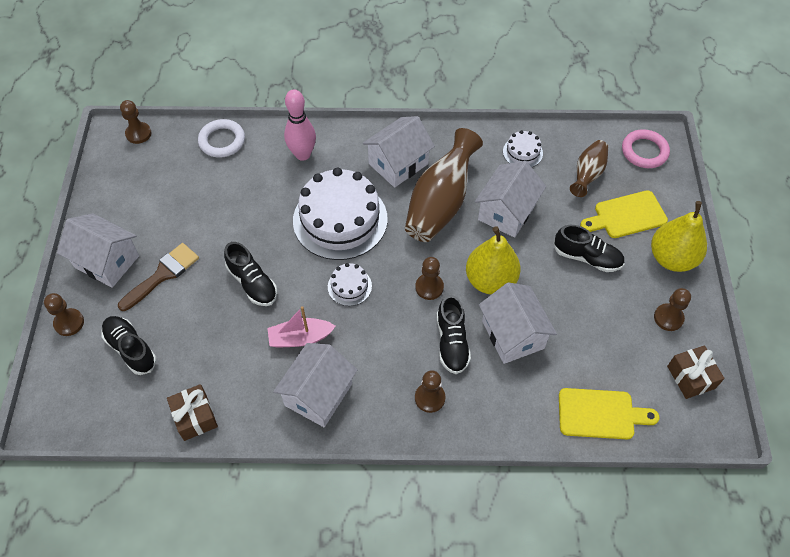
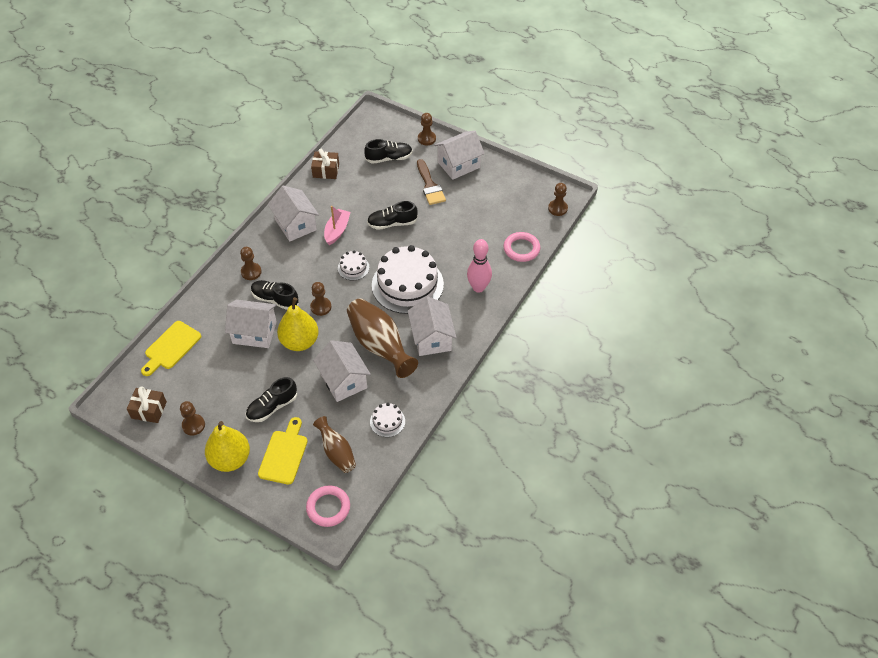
camera: 120 degrees right, 5 degrees down
white ring [198,119,245,158] -> pink ring [504,232,540,262]

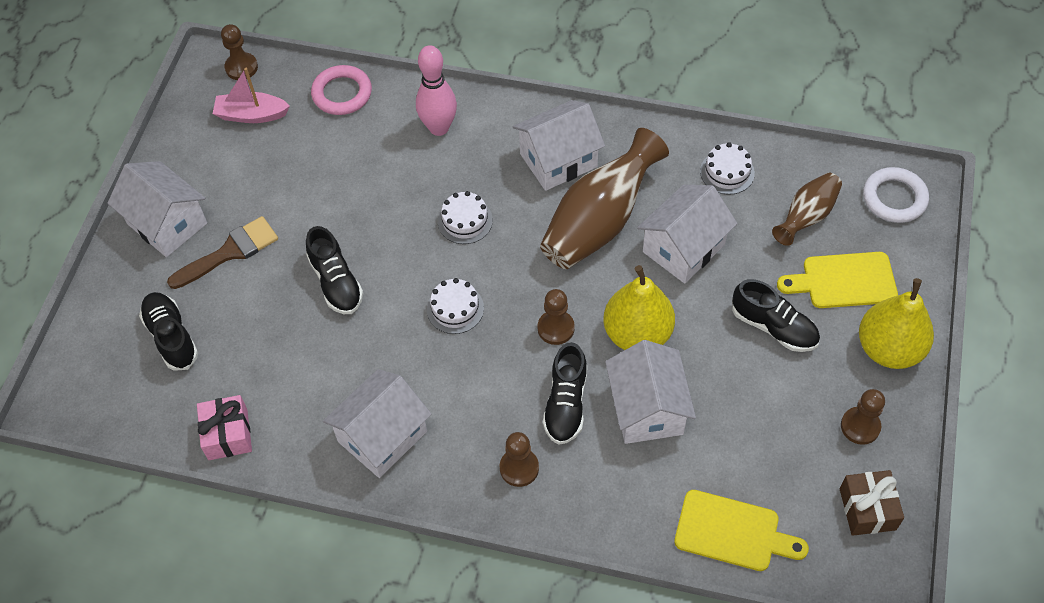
camera: 105 degrees left, 5 degrees up
pink ring [306,486,350,527] -> white ring [863,167,929,223]
brown gift [311,149,339,179] -> pink gift [197,395,252,460]
pink boat [324,206,351,245] -> pink boat moved to [213,68,290,123]
white cake [372,245,444,314] -> white cake [438,191,493,244], size x0.45
brown pawn [418,113,436,145] -> none

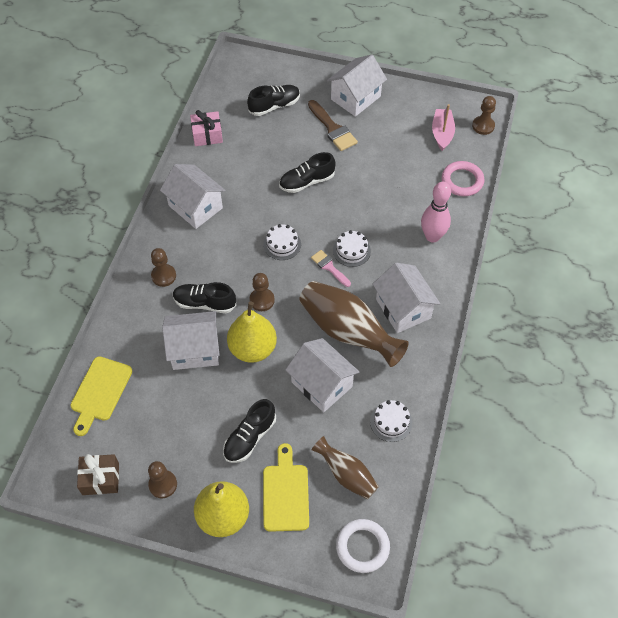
camera: 90 degrees right, 0 degrees up
none -> pink brush [311,250,351,287]

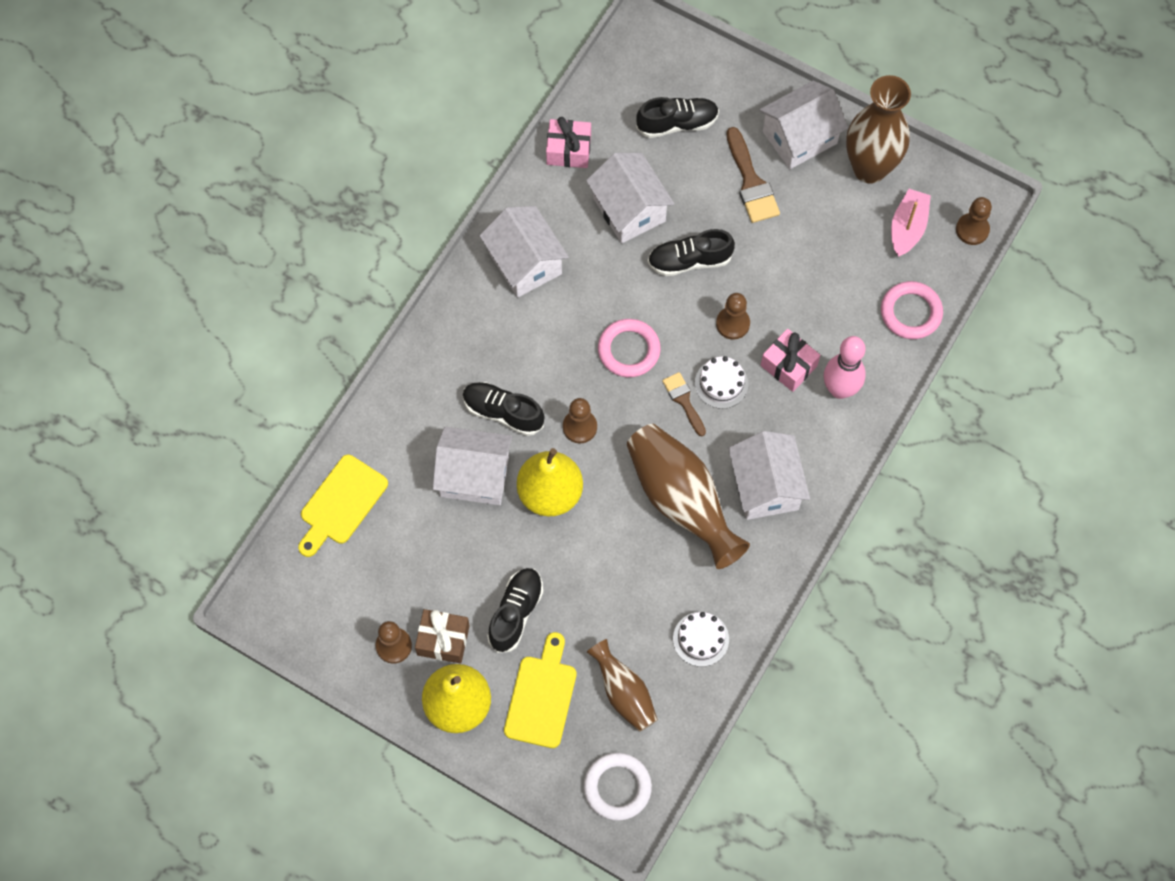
camera: 15 degrees right, 10 degrees up
brown gift [77,454,119,495] -> brown gift moved to [415,609,470,664]
brown pawn [151,248,176,287] -> brown pawn moved to [716,293,750,340]
black shoe [223,399,276,463] -> black shoe turned 150 degrees clockwise [487,568,543,653]
white cake [263,224,301,260] -> pink ring [598,319,661,377]
white house [285,338,359,412] -> white house moved to [586,153,674,243]
pink brush [311,250,351,287] -> brown brush [662,372,706,436]
none -> pink gift [761,329,820,392]
none -> brown vase [846,75,911,184]

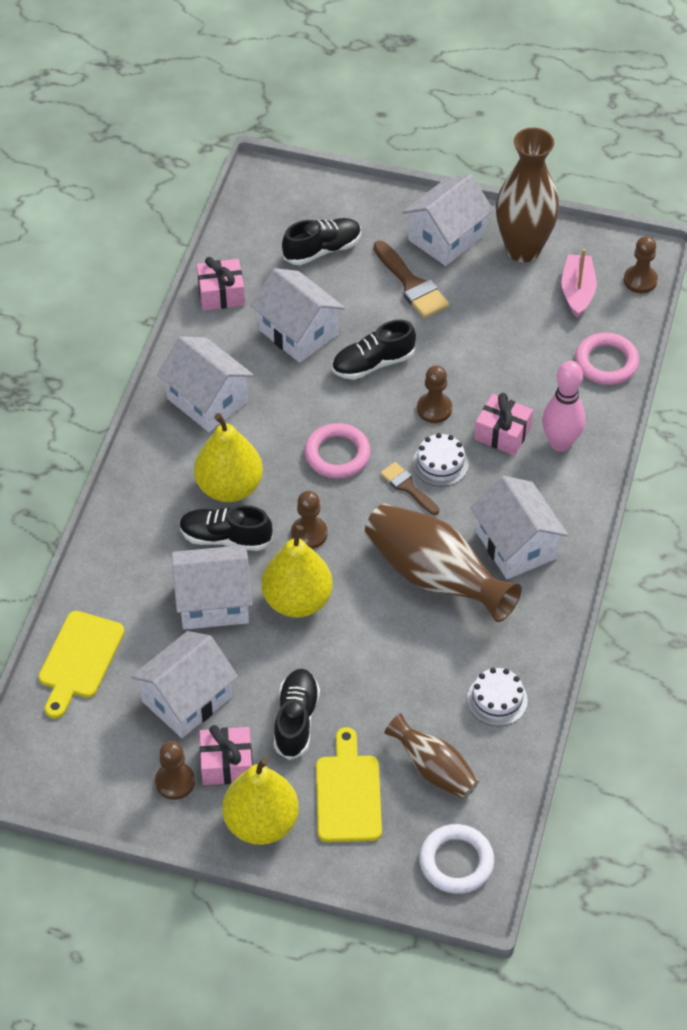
camera: 15 degrees left, 15 degrees down
brown gift [415,609,470,664] -> pink gift [200,725,252,785]
none -> white house [131,631,238,738]
none -> yellow pear [194,413,263,502]

